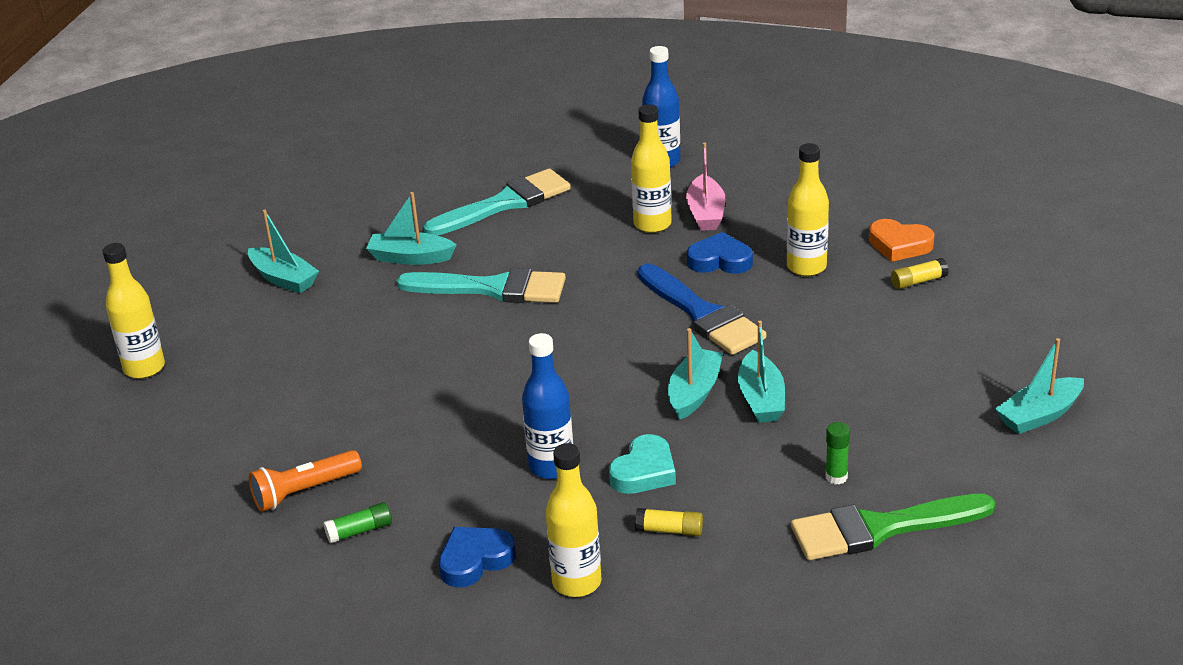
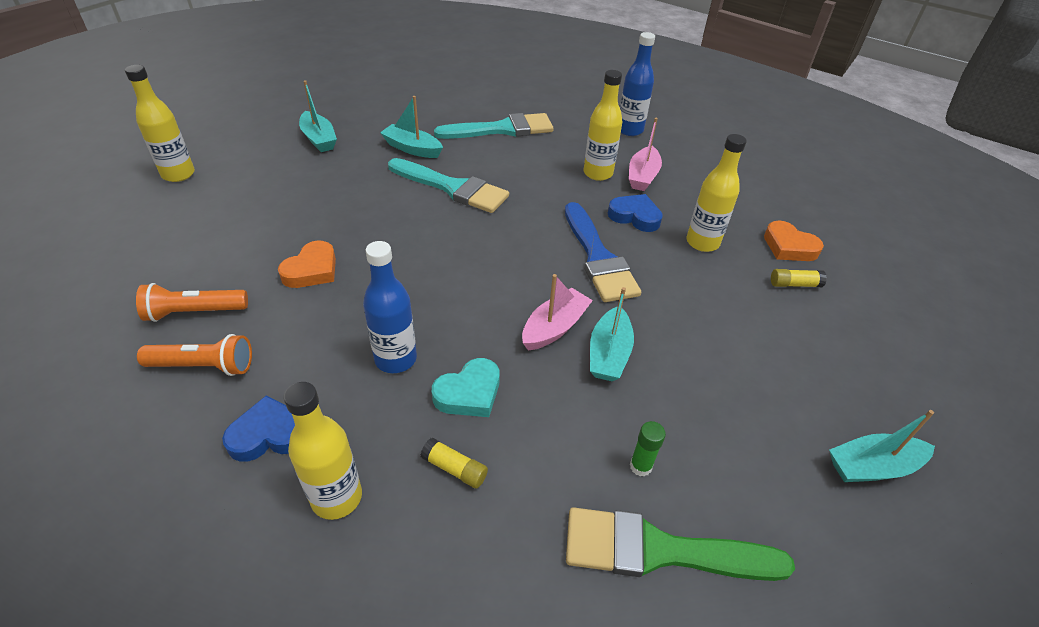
camera: 15 degrees right, 10 degrees up
green glue stick [324,502,392,544] -> orange flashlight [137,334,252,376]
turquoise boat [668,328,723,420] -> pink boat [522,274,593,350]
none -> orange heart [278,241,336,288]

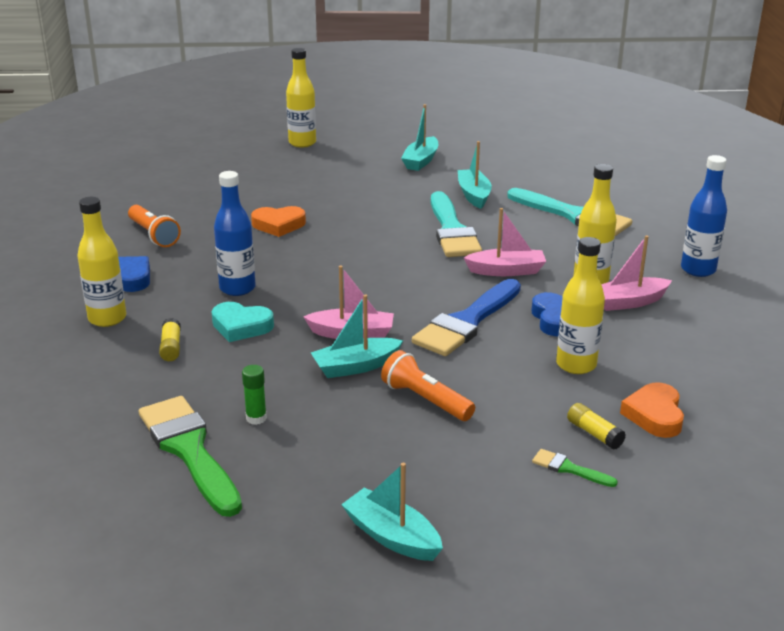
camera: 55 degrees right, 15 degrees down
orange flashlight [136,283,248,322] -> orange flashlight moved to [381,350,475,421]
none -> pink boat [464,208,546,276]
none -> green brush [532,449,618,487]

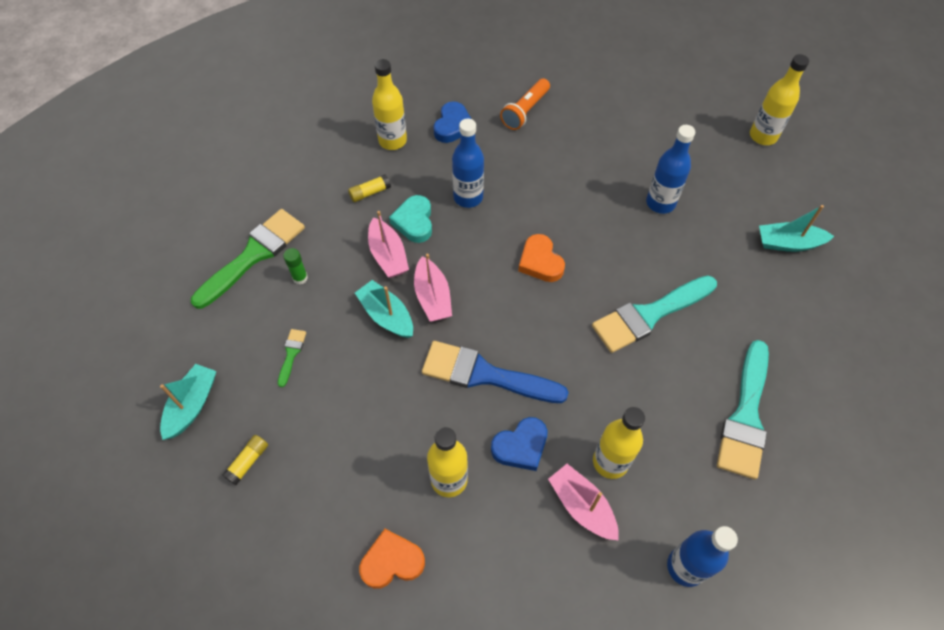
camera: 70 degrees right, 30 degrees up
orange heart [251,206,306,237] -> orange heart moved to [518,234,565,282]
orange flashlight [381,350,475,421] -> none
turquoise boat [458,141,492,209] -> none
pink boat [464,208,546,276] -> pink boat moved to [368,211,409,278]
green brush [532,449,618,487] -> green brush moved to [278,329,306,387]
yellow glue stick [567,403,626,449] -> yellow glue stick moved to [222,435,268,485]
none -> blue bottle [646,125,695,214]

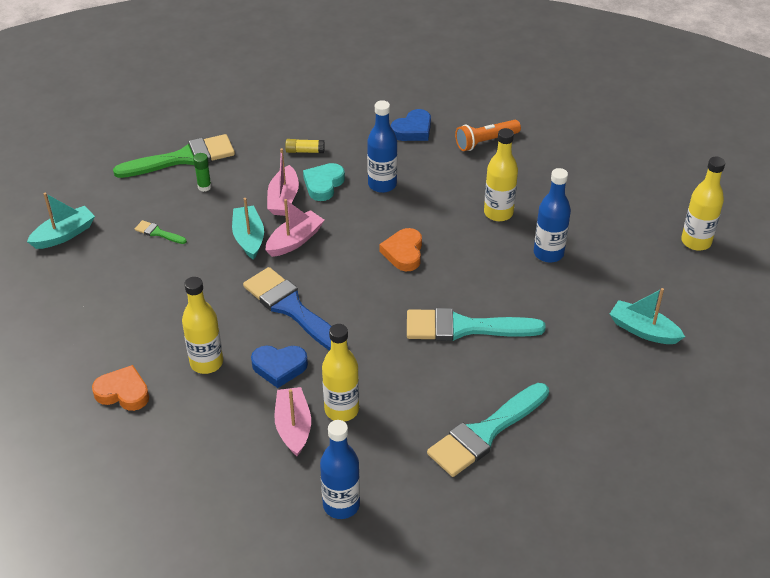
camera: 30 degrees right, 15 degrees down
yellow glue stick [222,435,268,485] -> none
green brush [278,329,306,387] -> green brush turned 105 degrees counterclockwise [135,220,187,244]
yellow bottle [372,59,407,150] -> yellow bottle moved to [484,128,518,221]
pink boat [414,254,452,322] -> pink boat turned 150 degrees counterclockwise [265,199,324,257]

